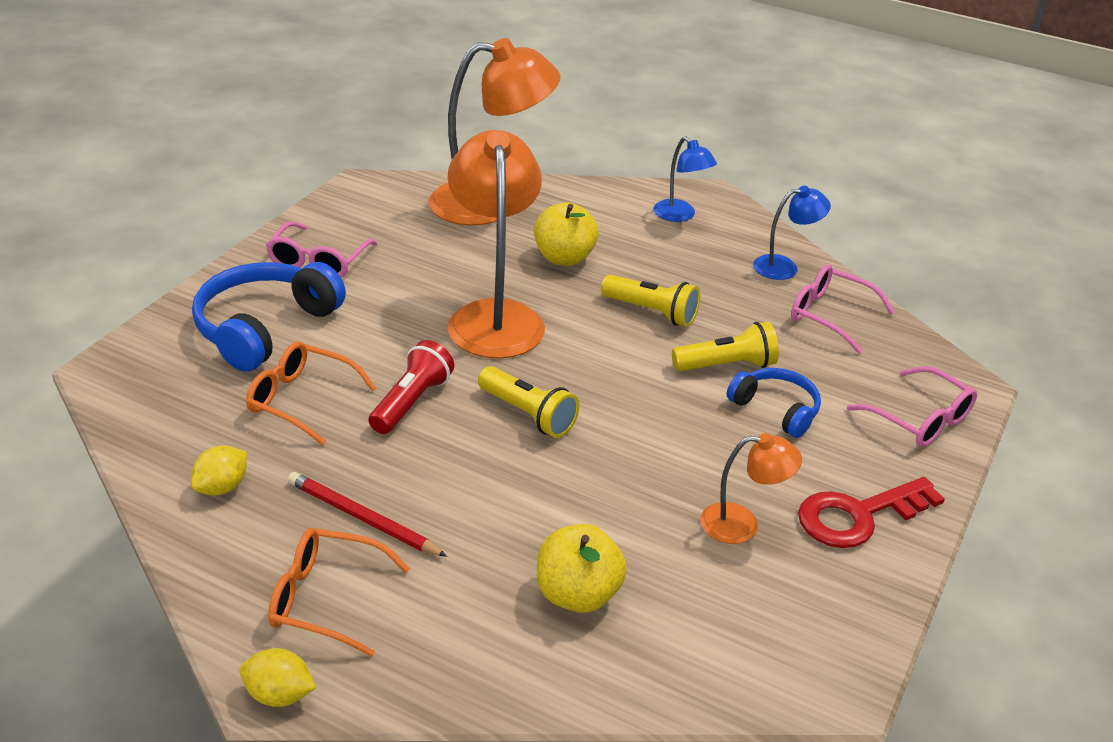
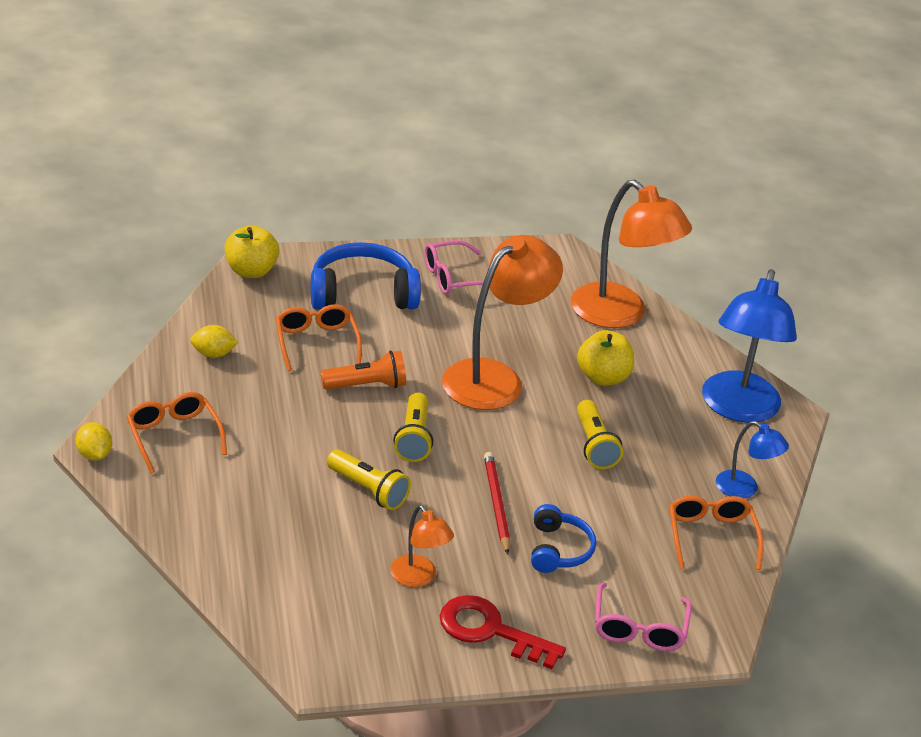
camera: 50 degrees right, 0 degrees up
red pencil [288,472,447,557] -> red pencil moved to [484,452,510,554]
red flashlight [369,340,454,434] -> orange flashlight [321,351,406,389]
yellow apple [537,524,627,613] -> yellow apple moved to [225,225,279,278]
blue lamp [654,136,717,222] -> blue lamp [702,269,797,423], size x2.01
yellow flashlight [672,322,779,371] -> yellow flashlight moved to [327,449,411,510]
pink glasses [791,264,895,354] -> orange glasses [669,496,764,570]

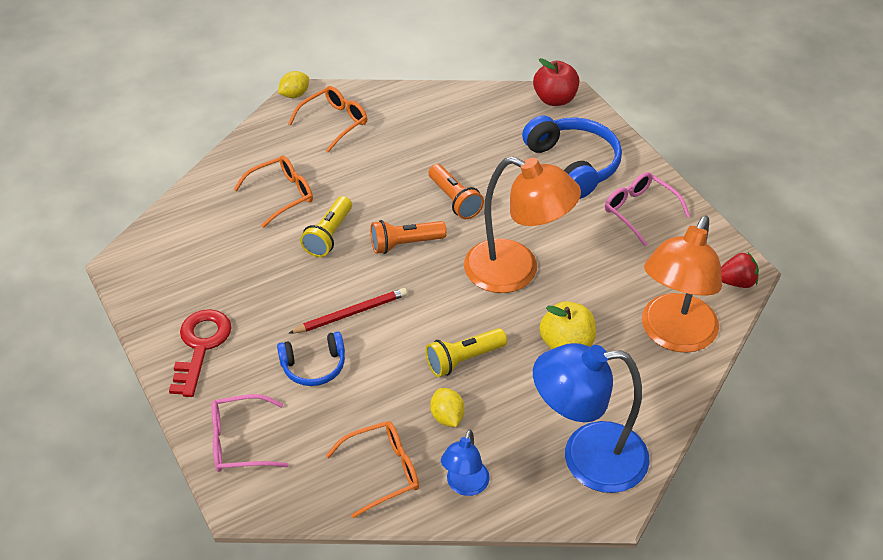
camera: 75 degrees right, 10 degrees up
yellow lemon [190,325,238,358] -> yellow lemon moved to [430,388,465,427]
yellow apple [225,225,279,278] -> red apple [533,58,579,106]
orange glasses [276,304,362,371] -> orange glasses moved to [234,156,313,228]
orange lamp [391,505,454,587] -> none
yellow flashlight [393,393,433,462] -> orange flashlight [370,220,447,254]
none -> red strawberry [721,253,759,288]

